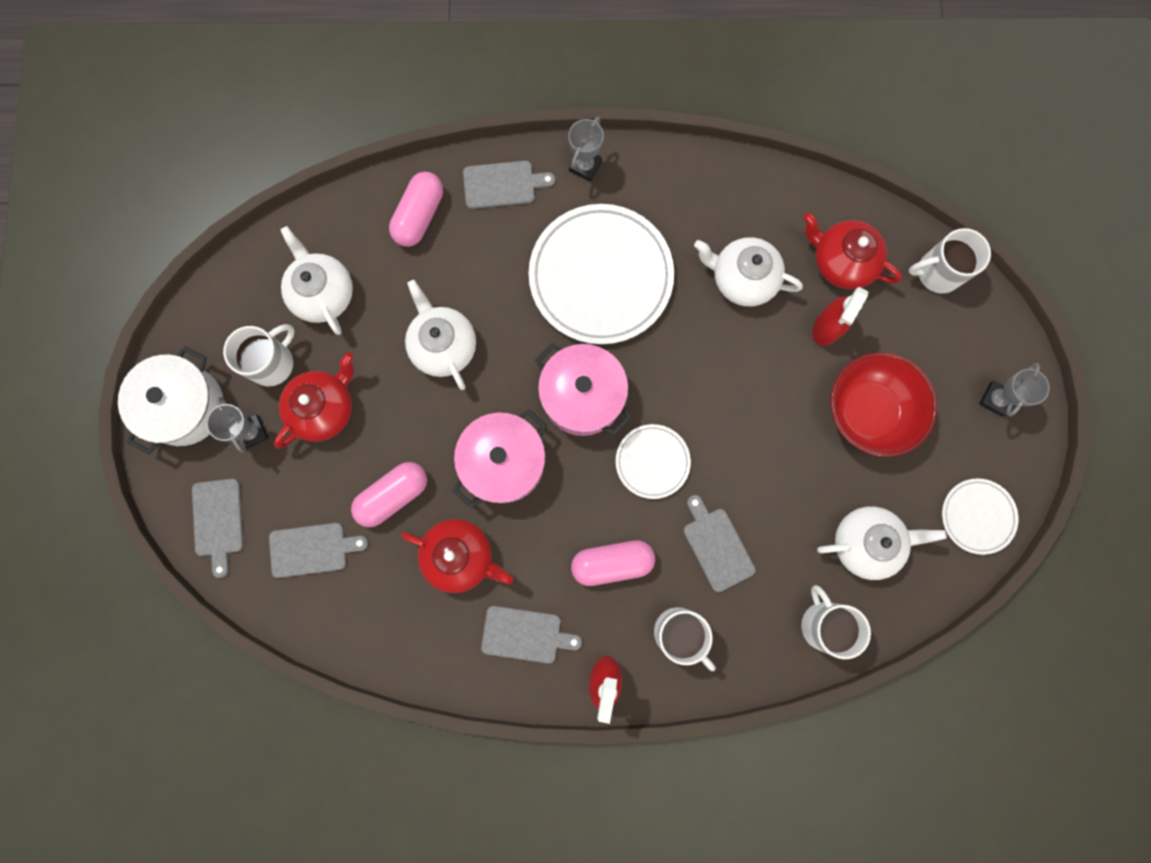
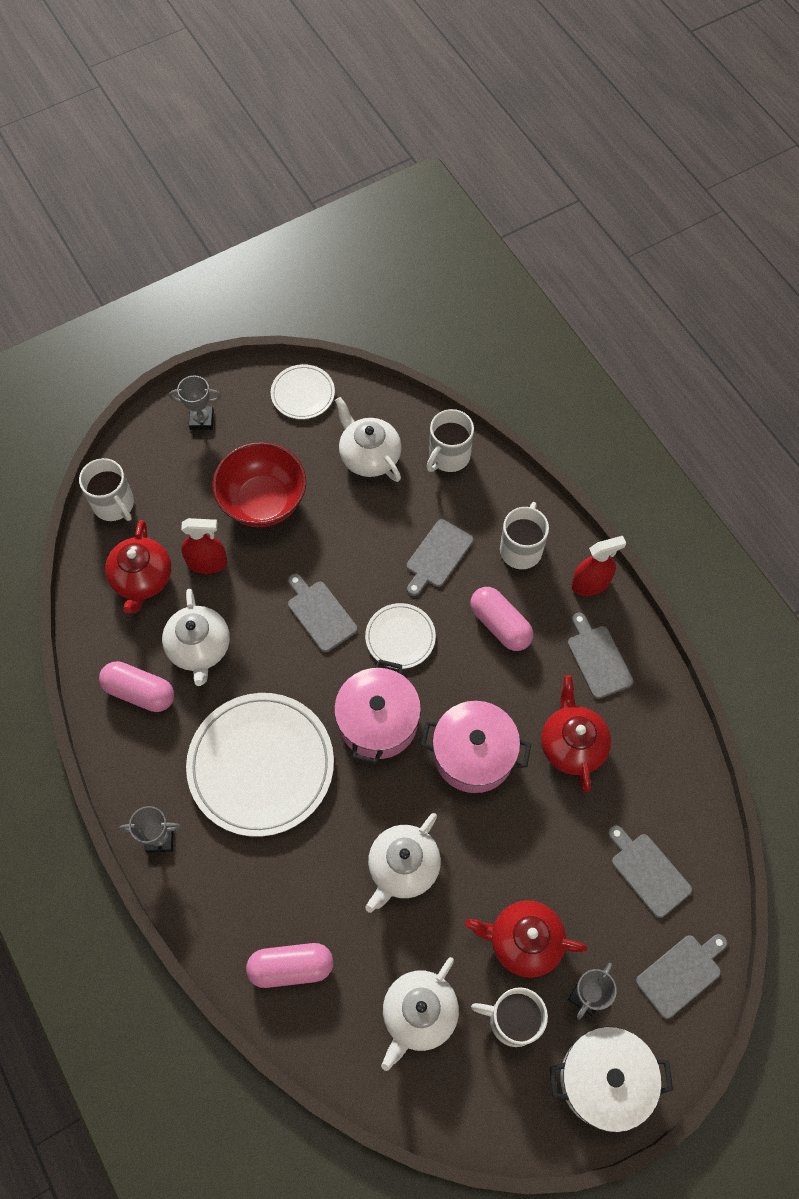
camera: 120 degrees left, 15 degrees down
pink capsule [351,462,427,527] -> pink capsule moved to [99,661,174,712]
grey cutting board [463,161,555,209] -> grey cutting board moved to [288,574,357,652]

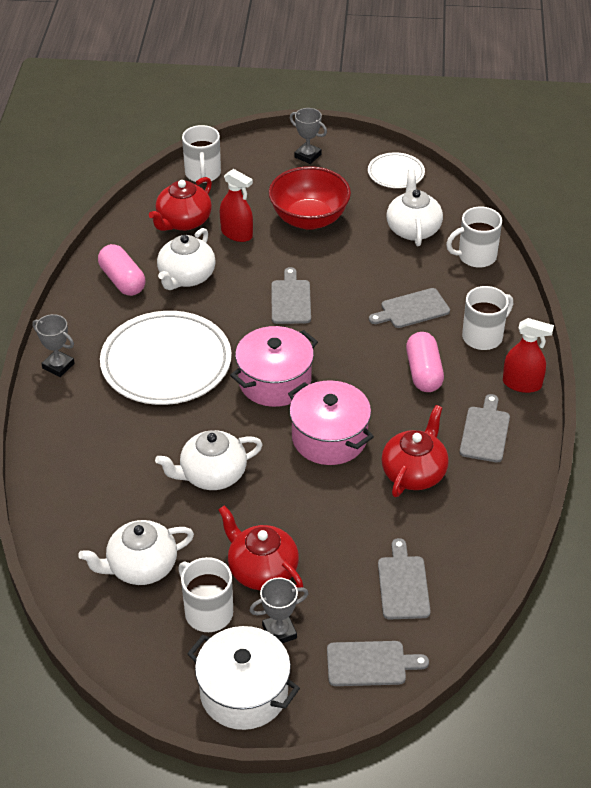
camera: 35 degrees right, 20 degrees down
pink capsule [246,943,333,988] -> none
white plate [365,603,436,669] -> none

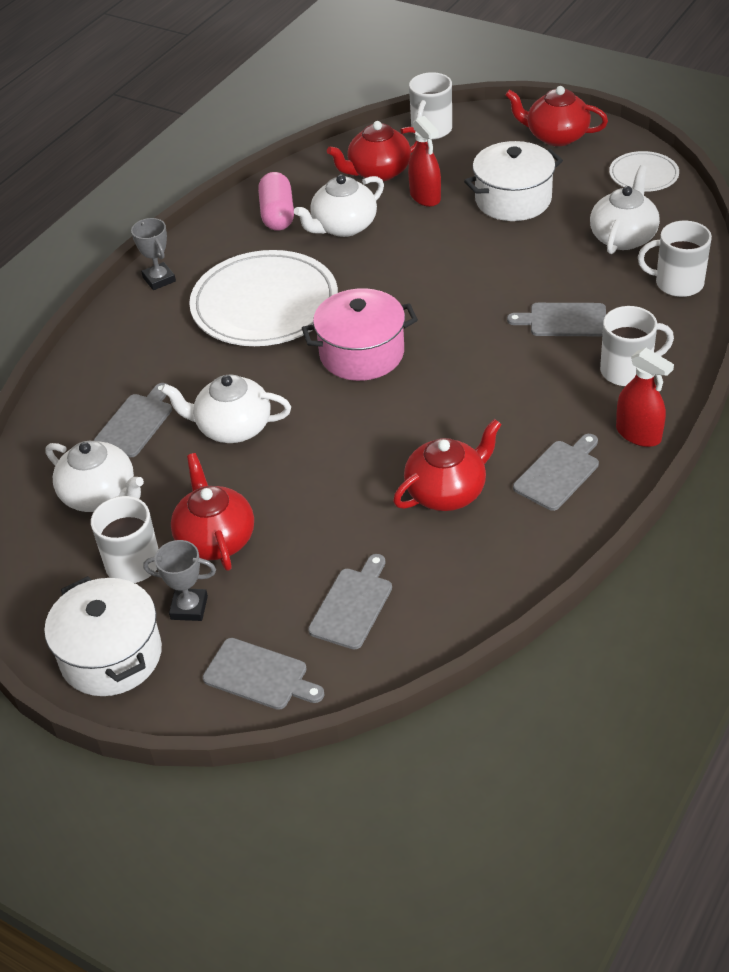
camera: 30 degrees right, 0 degrees up
white teapot [78,520,194,585] -> white teapot turned 150 degrees counterclockwise [46,441,144,512]
red bowl [269,166,351,230] -> white pot [464,141,563,221]
grey cutting board [271,267,311,324] -> grey cutting board moved to [93,383,172,457]
pink pot [288,380,374,465] -> none
grey trophy [290,108,327,164] -> red teapot [505,86,608,146]
pink capsule [406,332,444,392] -> none

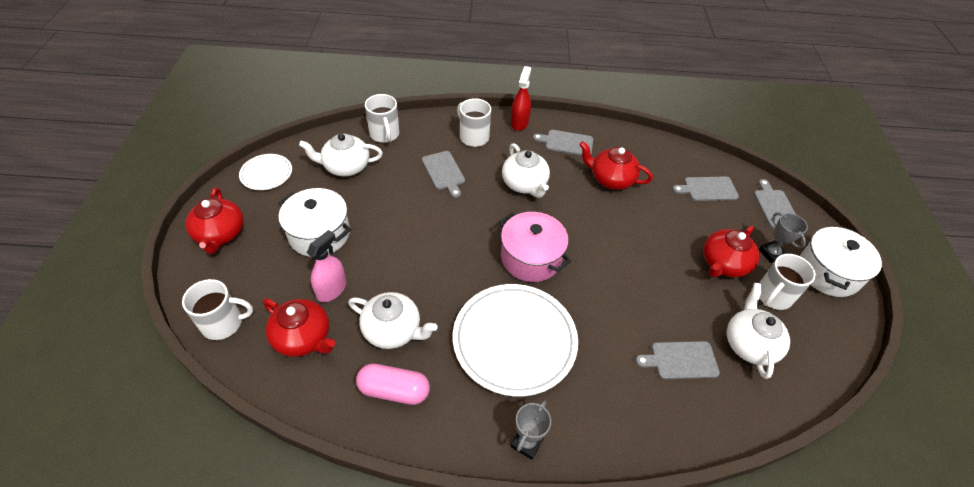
camera: 125 degrees left, 5 degrees up
white teapot [161,374,291,443] -> white teapot moved to [502,143,550,198]
pink capsule [258,172,294,231] -> pink capsule turned 45 degrees clockwise [356,364,430,405]
red spray bottle [408,116,441,207] -> pink spray bottle [307,230,346,302]

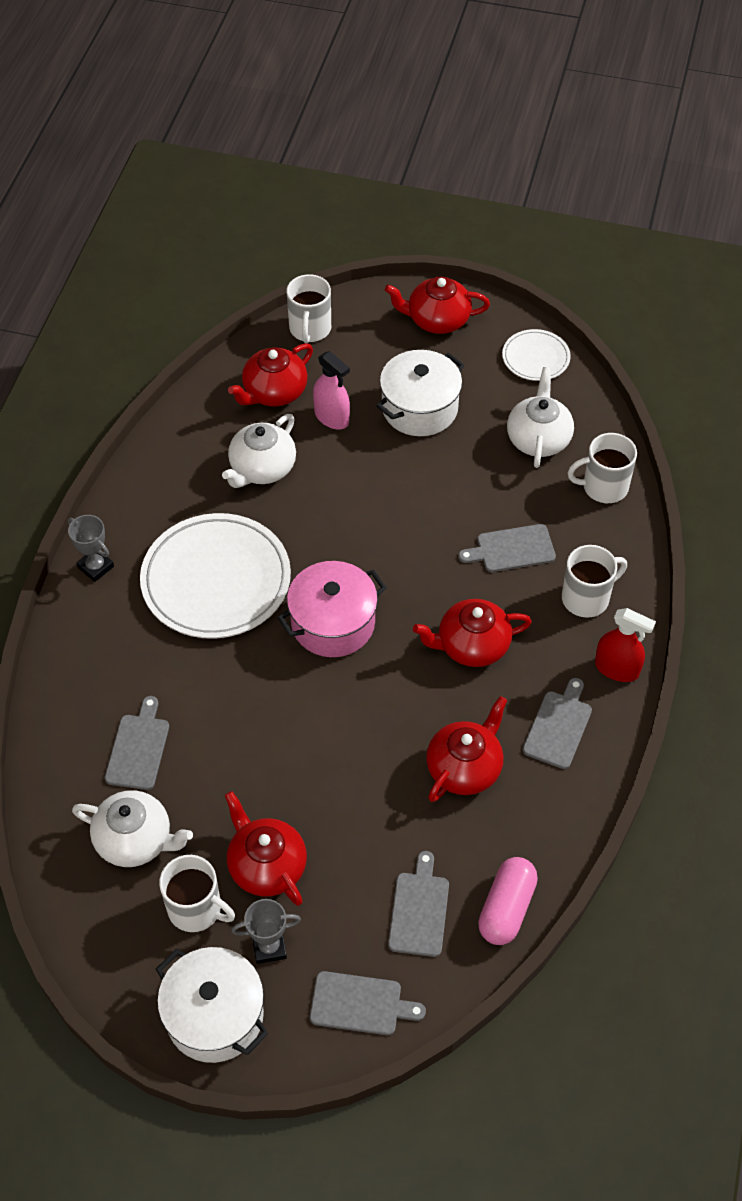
camera: 105 degrees right, 5 degrees up
pink capsule [356,364,430,405] -> pink capsule moved to [478,857,538,945]
white teapot [502,143,550,198] -> red teapot [413,599,532,667]
white mug [759,254,816,310] -> white mug turned 150 degrees clockwise [159,855,235,932]

